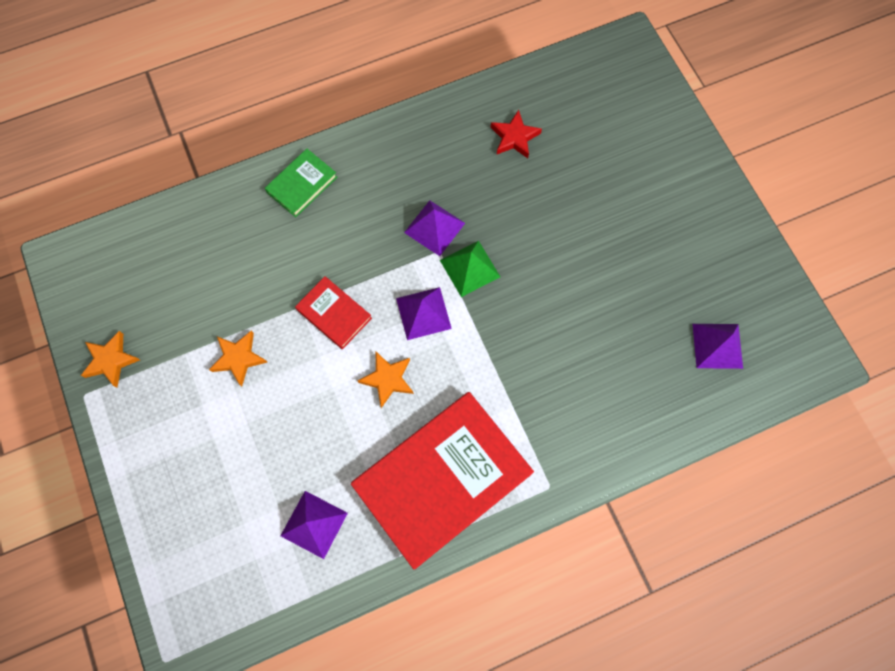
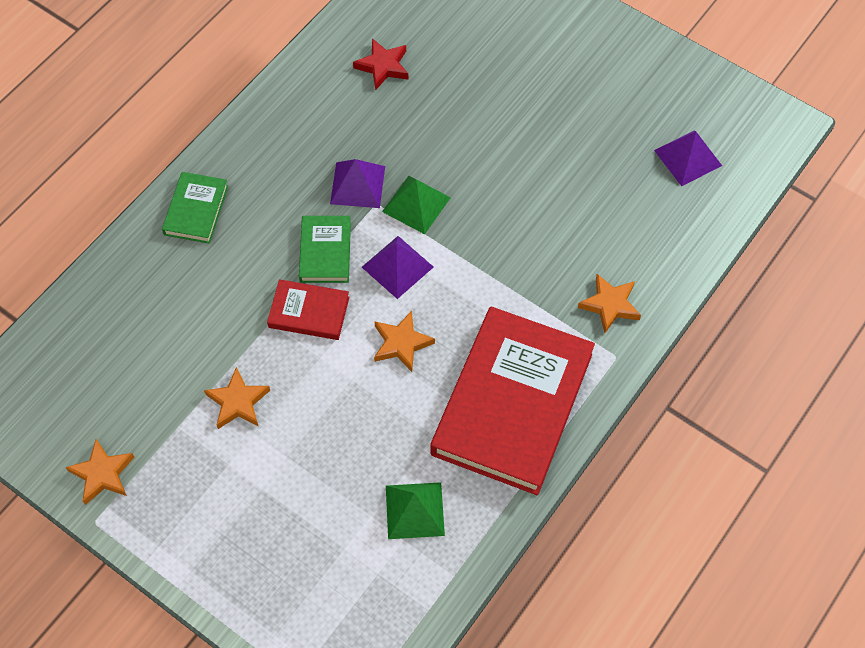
camera: 30 degrees left, 10 degrees down
purple pyramid [281,491,348,559] -> green pyramid [386,482,445,539]
none -> green book [299,216,351,283]
none -> orange star [578,274,641,333]

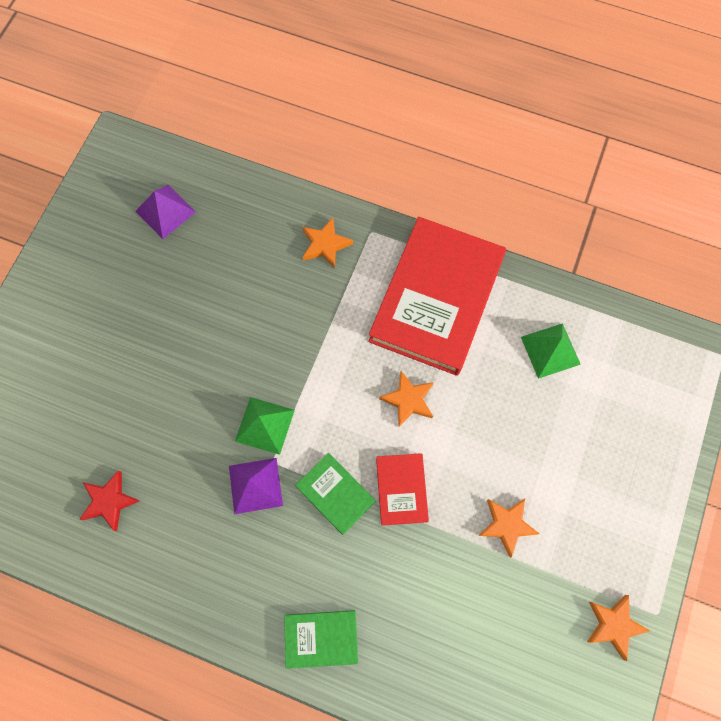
camera: 105 degrees left, 10 degrees up
green book [299,216,351,283] -> green book turned 60 degrees clockwise [295,453,376,535]
purple pyramid [362,236,433,299] -> none
red book [430,306,595,495] -> red book turned 75 degrees counterclockwise [368,217,506,376]

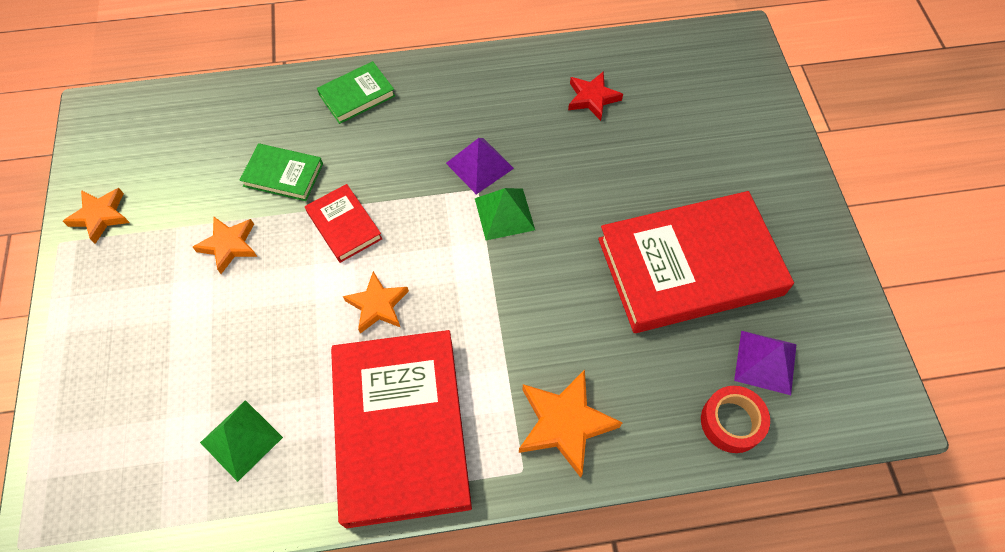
camera: 150 degrees right, 10 degrees down
green book [295,453,376,535] -> green book moved to [240,143,323,201]
orange star [302,218,353,269] -> orange star [519,370,623,478], size x1.50
none -> red book [598,191,794,333]
none -> red tape [701,386,770,453]

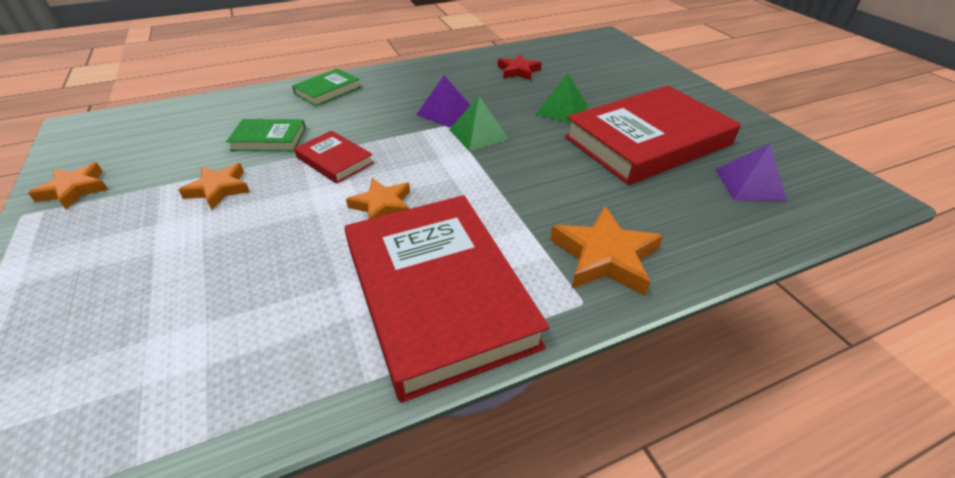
camera: 15 degrees left, 20 degrees down
green pyramid [200,400,283,482] -> green pyramid moved to [535,73,588,123]
red tape [701,386,770,453] -> none

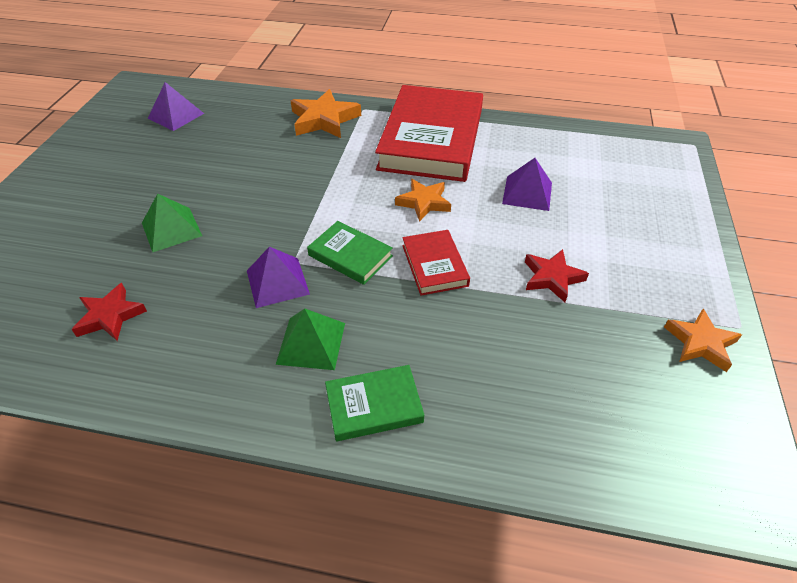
camera: 145 degrees left, 5 degrees up
orange star [179,163,250,210] -> red star [525,249,589,302]
green book [226,119,306,151] -> green book moved to [307,221,393,285]
green pyramid [449,96,509,151] -> green pyramid moved to [276,309,345,370]
red book [565,86,741,185] -> none
none -> purple pyramid [502,158,552,211]

